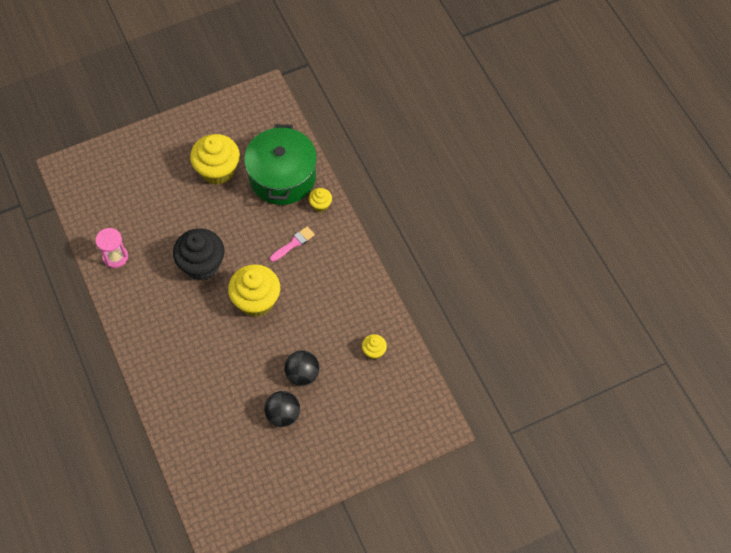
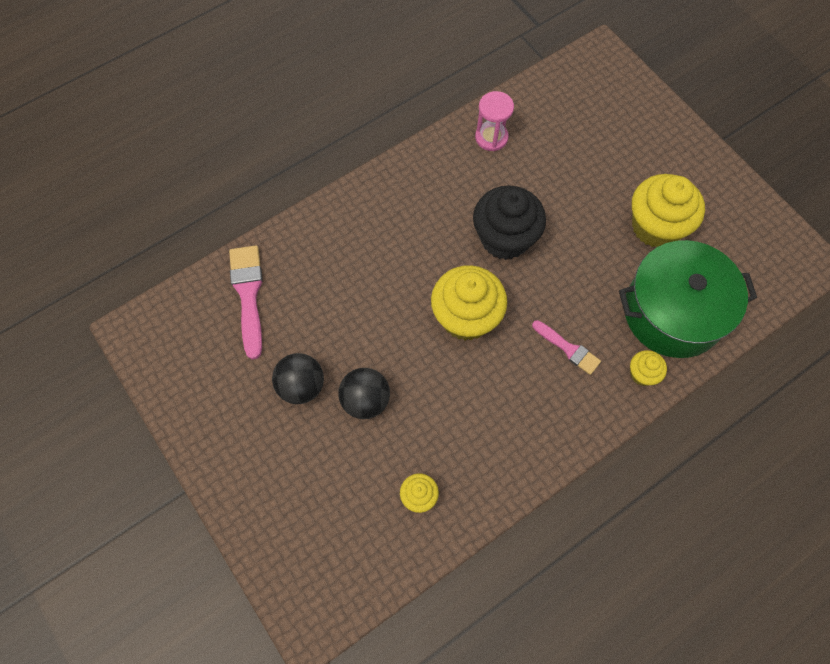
camera: 80 degrees right, 5 degrees up
none -> pink brush [229,245,263,359]

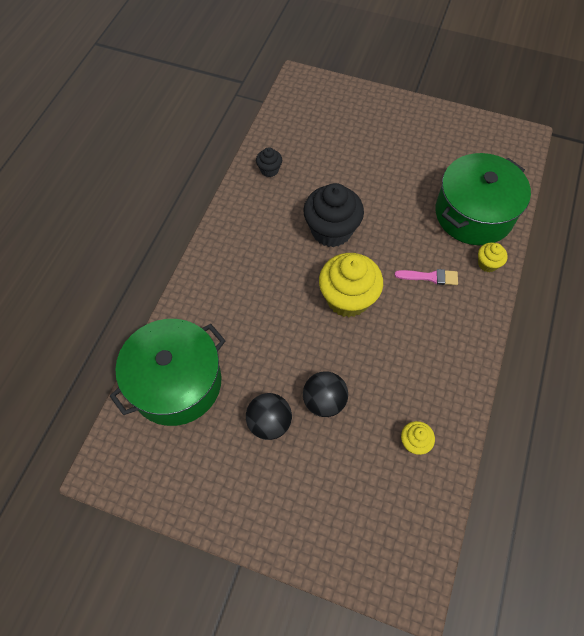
camera: 35 degrees left, 5 degrees down
pink brush [229,245,263,359] -> green pot [110,319,226,426]
pink hourglass [475,91,514,151] -> black cupcake [256,147,282,177]
yellow cupcake [632,174,705,247] -> none

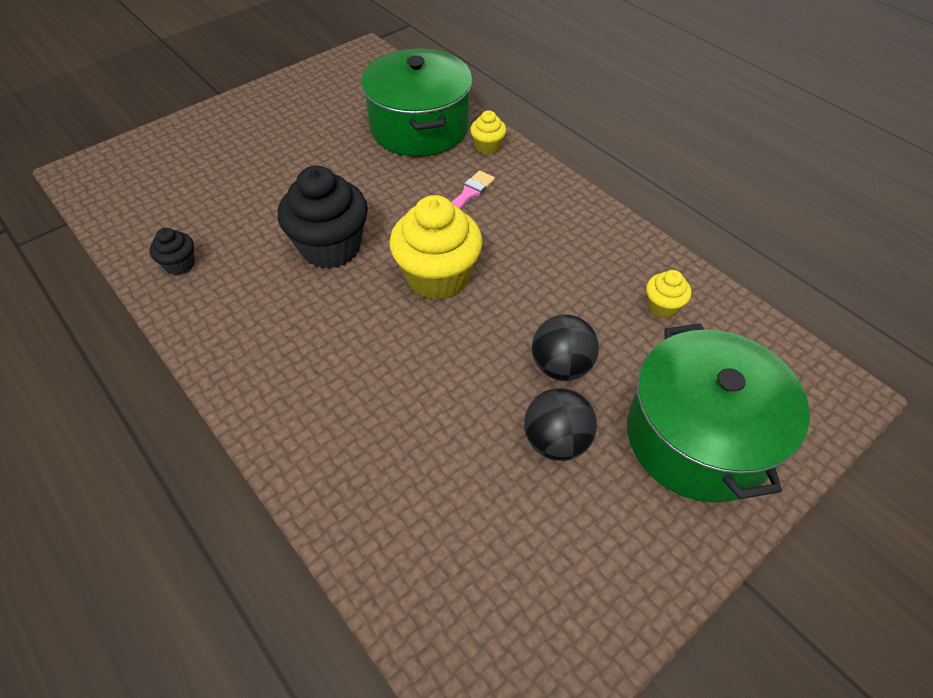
camera: 60 degrees left, 10 degrees down
green pot [110,319,226,426] -> green pot moved to [627,324,810,503]

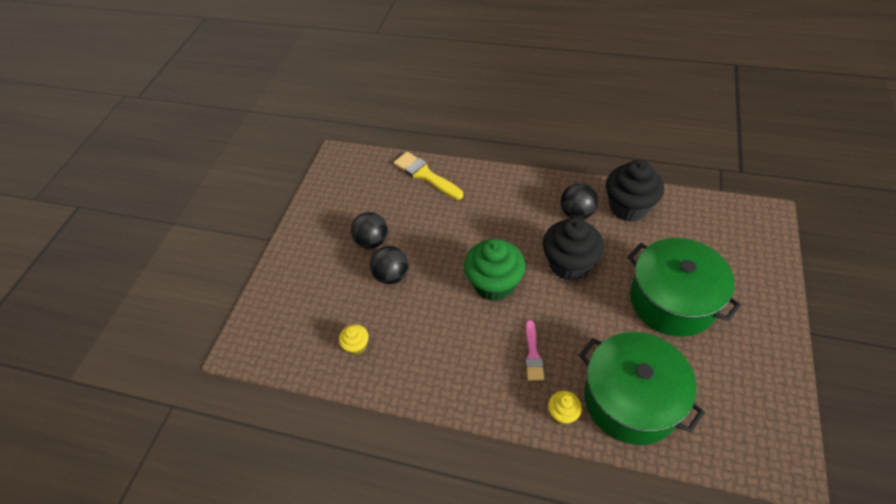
camera: 150 degrees right, 0 degrees up
black cupcake [150,228,195,275] -> black cupcake [606,160,664,222], size x2.09
yellow cupcake [389,195,483,300] -> green cupcake [464,239,525,301]
green pot [627,324,810,503] -> green pot moved to [627,238,741,337]
none -> yellow brush [394,152,463,200]
none -> black ball [561,183,598,219]

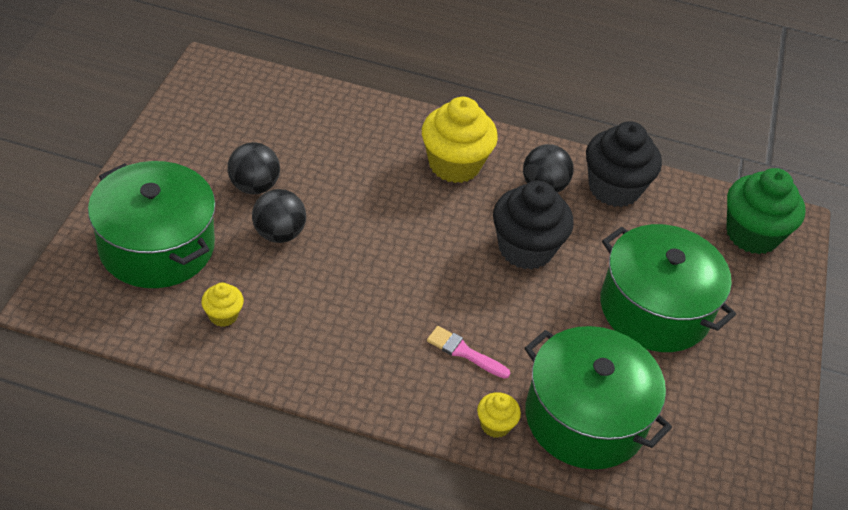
camera: 10 degrees left, 5 degrees down
yellow brush [394,152,463,200] -> none
green cupcake [464,239,525,301] -> green cupcake moved to [726,168,806,254]
pink brush [525,320,545,381] -> pink brush turned 120 degrees clockwise [427,326,510,379]
none -> green pot [88,161,216,288]
none -> yellow cupcake [422,97,498,183]

